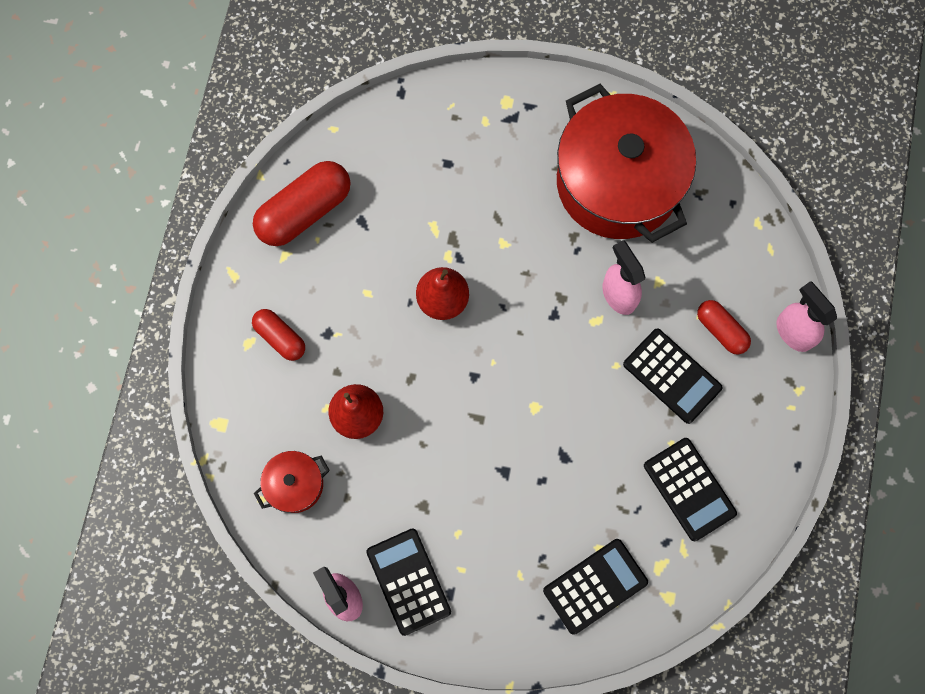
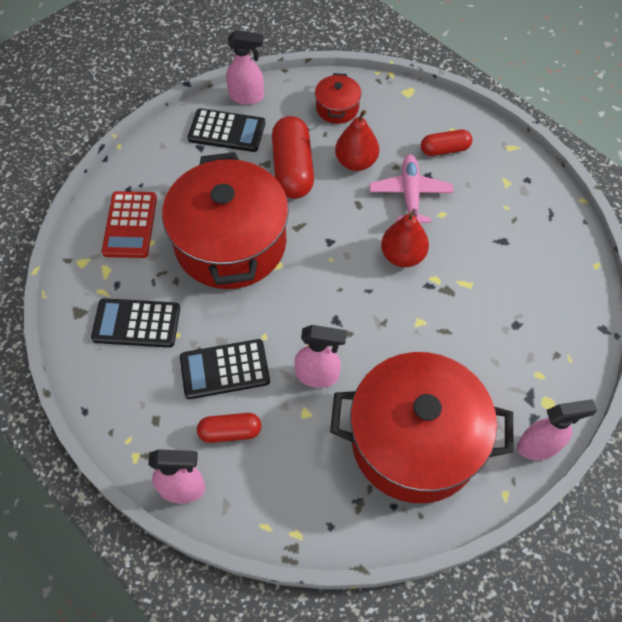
camera: 125 degrees right, 15 degrees down
red capsule [253,161,350,246] -> red capsule moved to [272,116,314,199]
black calculator [543,539,648,635] -> red calculator [102,191,157,258]
none -> red pot [162,152,289,289]
none -> pink plane [369,154,454,223]
none -> pink spray bottle [517,399,597,460]

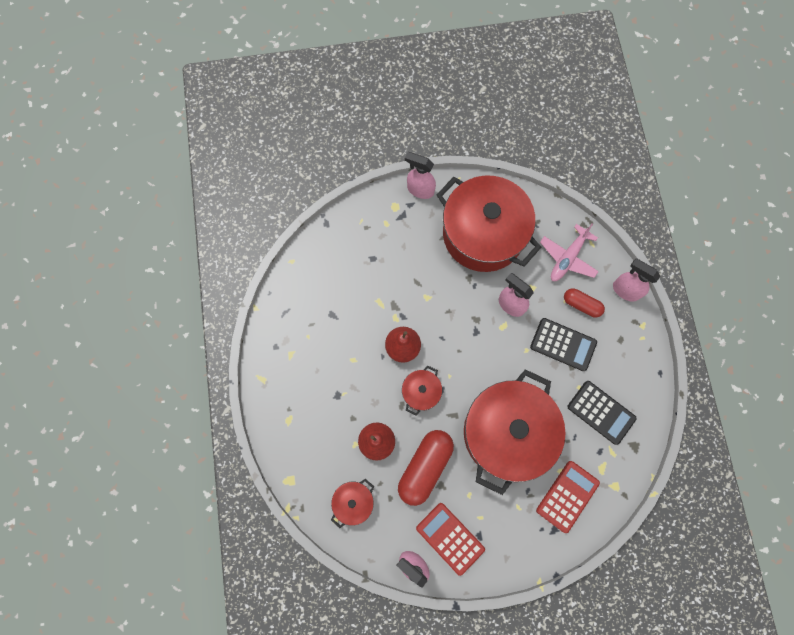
camera: 145 degrees left, 15 degrees up
black calculator [188,108,265,152] -> red calculator [416,503,485,576]
pink plane [369,154,454,223] -> pink plane moved to [540,223,599,281]
red capsule [421,130,472,156] -> none
none -> red pot [402,365,442,416]

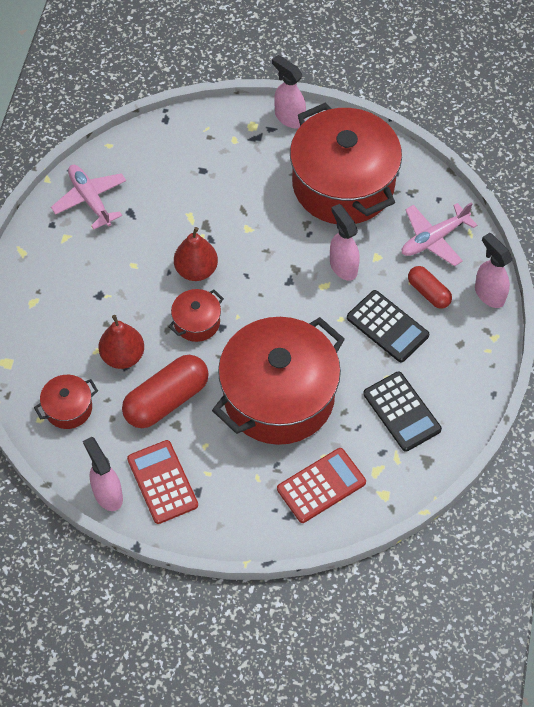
camera: 20 degrees right, 15 degrees down
none -> pink plane [51,165,126,229]

